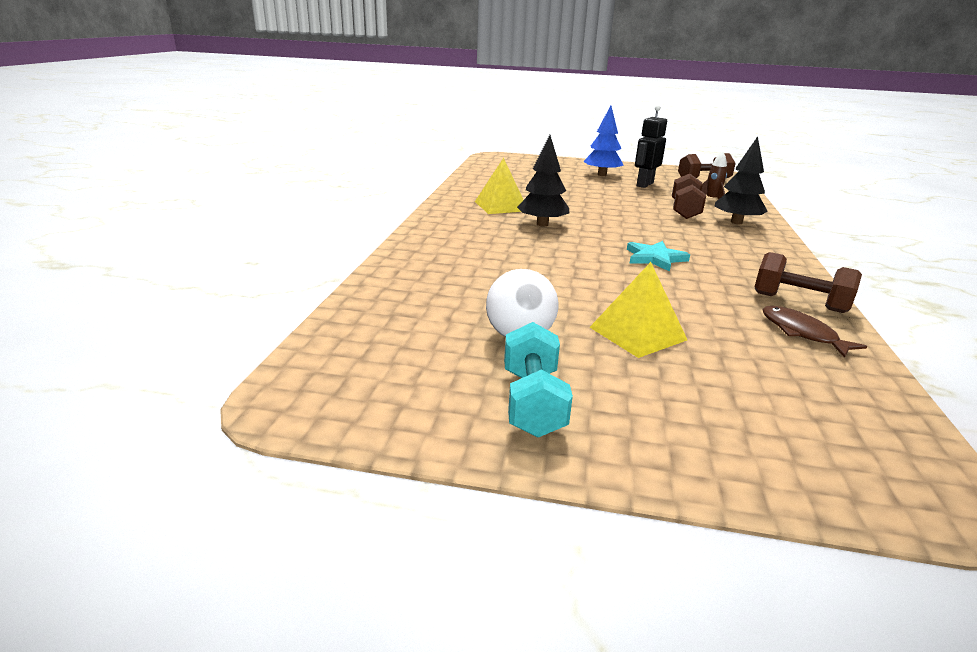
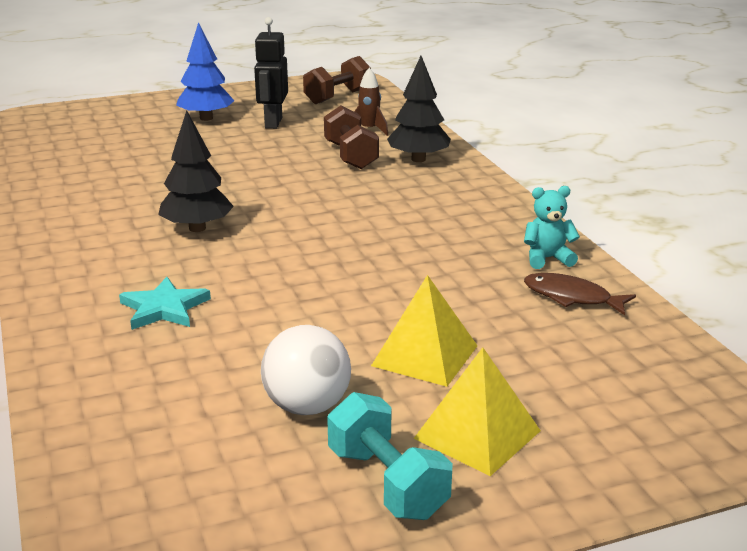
camera: 30 degrees left, 0 degrees up
yellow pyramid [475,158,523,214] -> yellow pyramid moved to [413,347,541,476]
turquoise star [627,241,690,272] -> turquoise star moved to [119,277,211,330]
brown dumbbell [755,252,862,313] -> turquoise teddy bear [524,186,580,269]

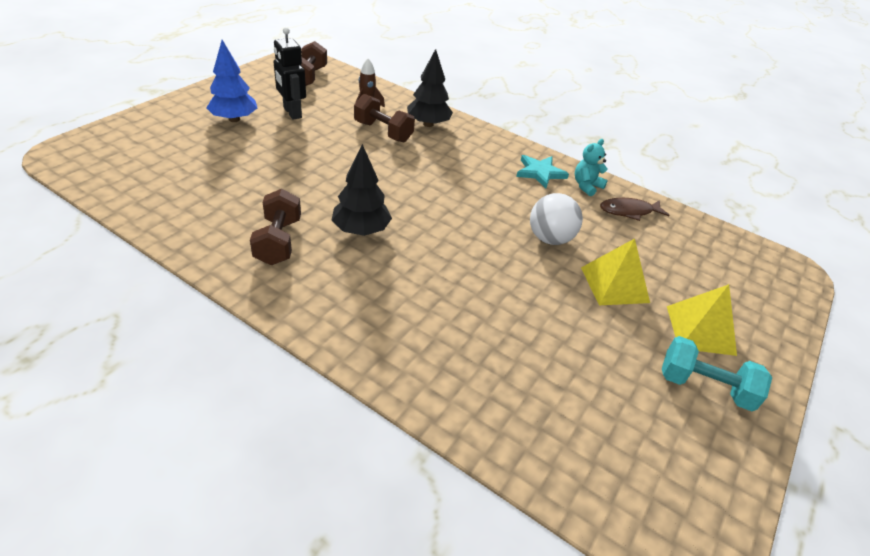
camera: 40 degrees left, 15 degrees up
turquoise star [119,277,211,330] -> turquoise star moved to [516,155,569,189]
white ball [261,325,351,415] -> white ball moved to [530,193,583,245]
none -> brown dumbbell [250,189,301,265]

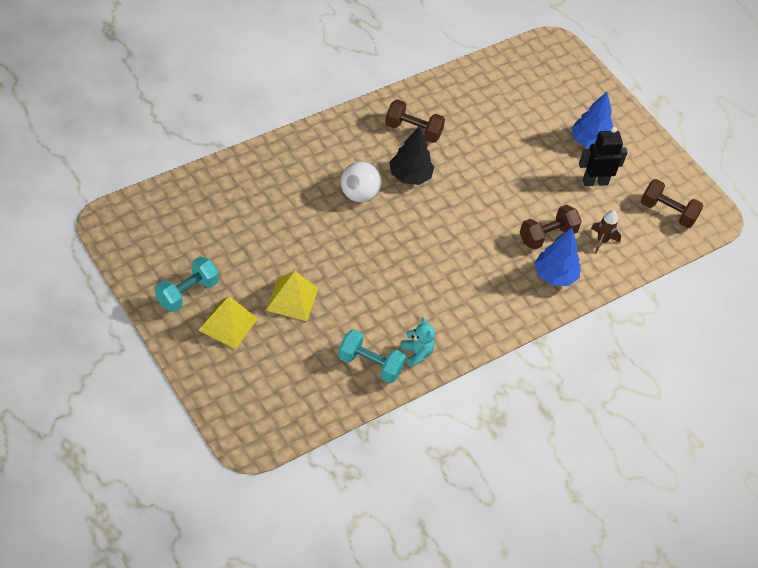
camera: 110 degrees right, 10 degrees up
black tree [407,49,453,127] -> blue tree [534,228,581,286]
turquoise star [516,155,569,189] -> none
white ball [530,193,583,245] -> white ball moved to [341,162,381,202]
brown fish [600,198,669,221] -> turquoise dumbbell [338,329,406,383]

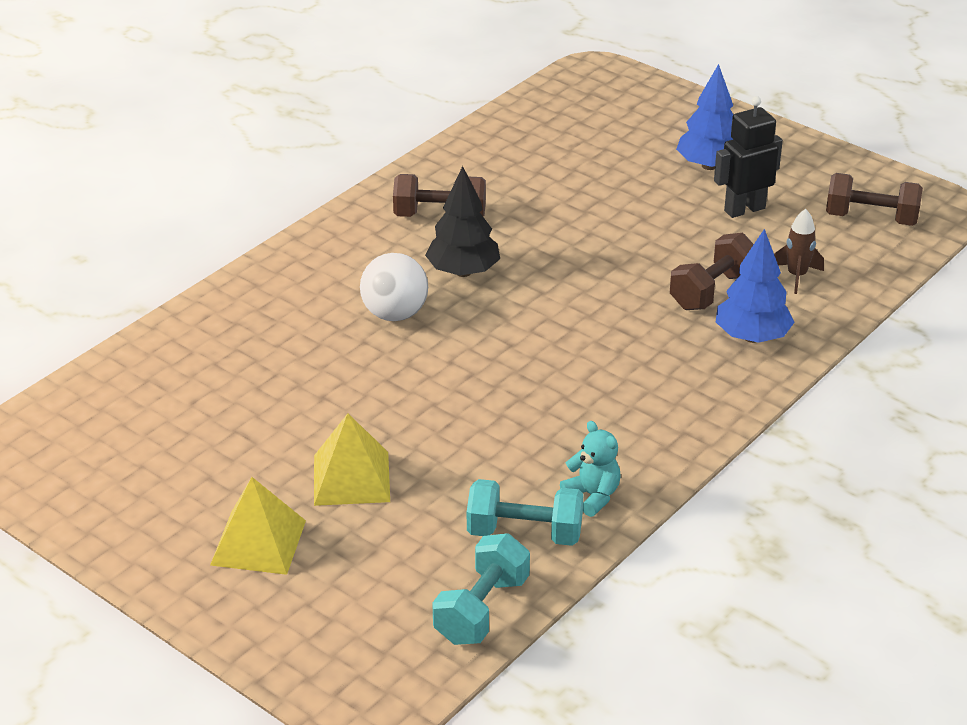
camera: 10 degrees left, 15 degrees down
turquoise dumbbell [155,256,219,312] -> turquoise dumbbell moved to [432,533,530,645]

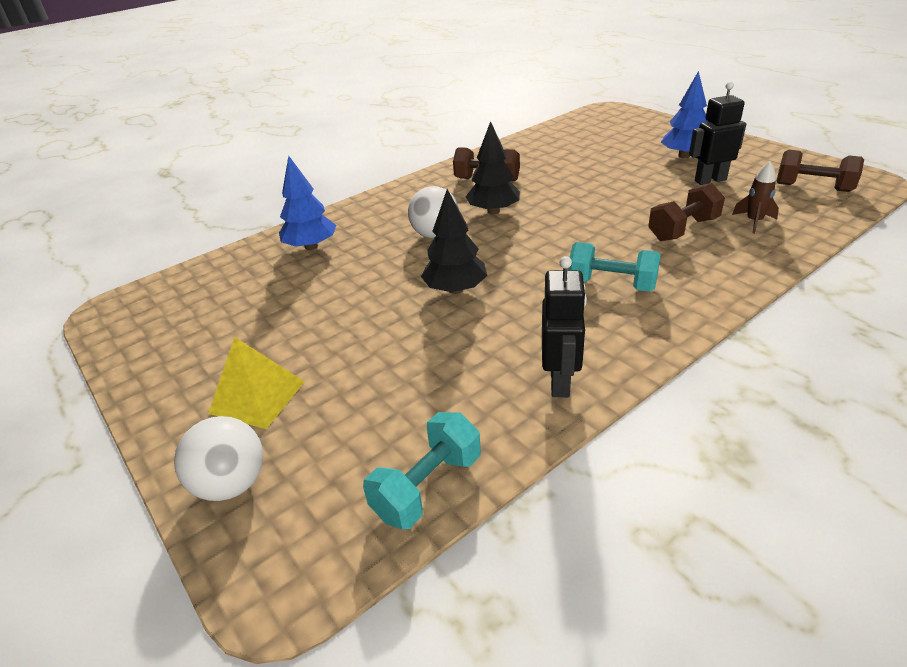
camera: 15 degrees right, 0 degrees up
yellow pyramid [314,413,390,506] -> none
turquoise dumbbell [467,479,583,546] -> turquoise dumbbell moved to [568,242,661,292]
turquoise teddy bear [560,421,620,517] -> black robot [542,256,587,397]
blue tree [716,229,795,343] -> blue tree moved to [279,156,337,250]
none -> white ball [174,416,263,501]
none -> black tree [421,189,487,294]

